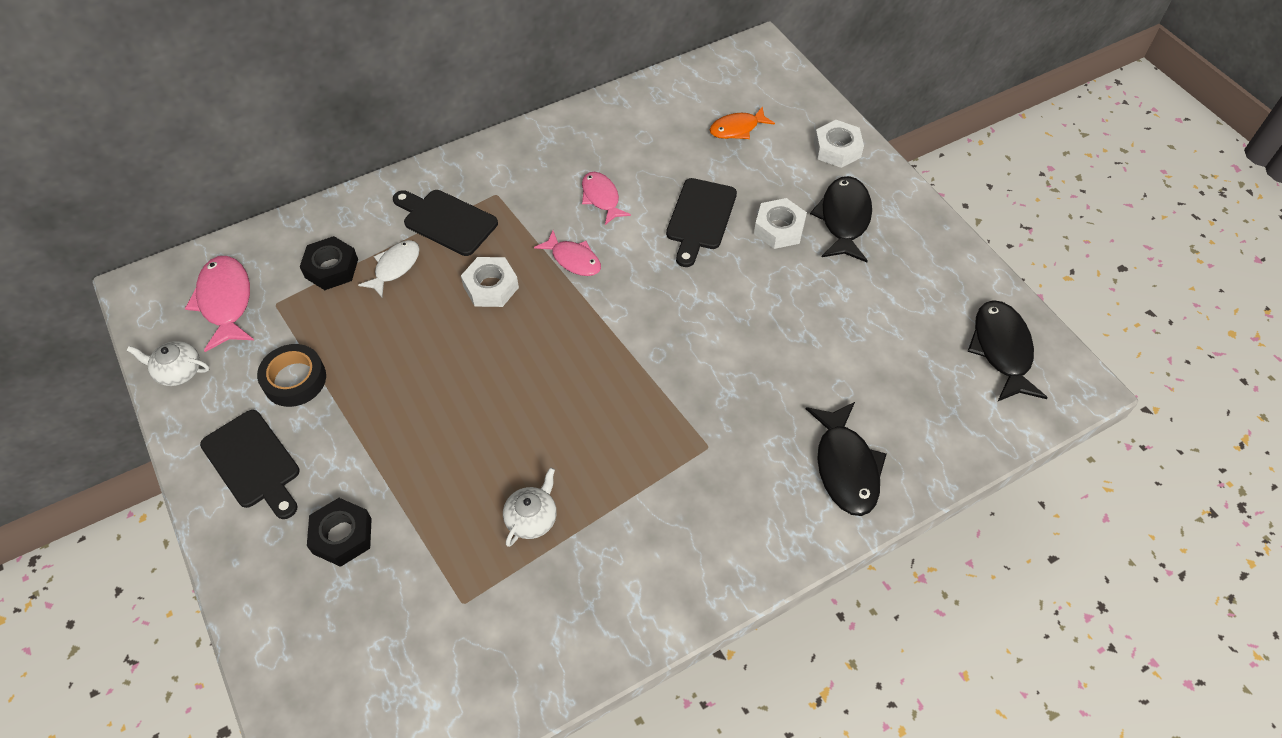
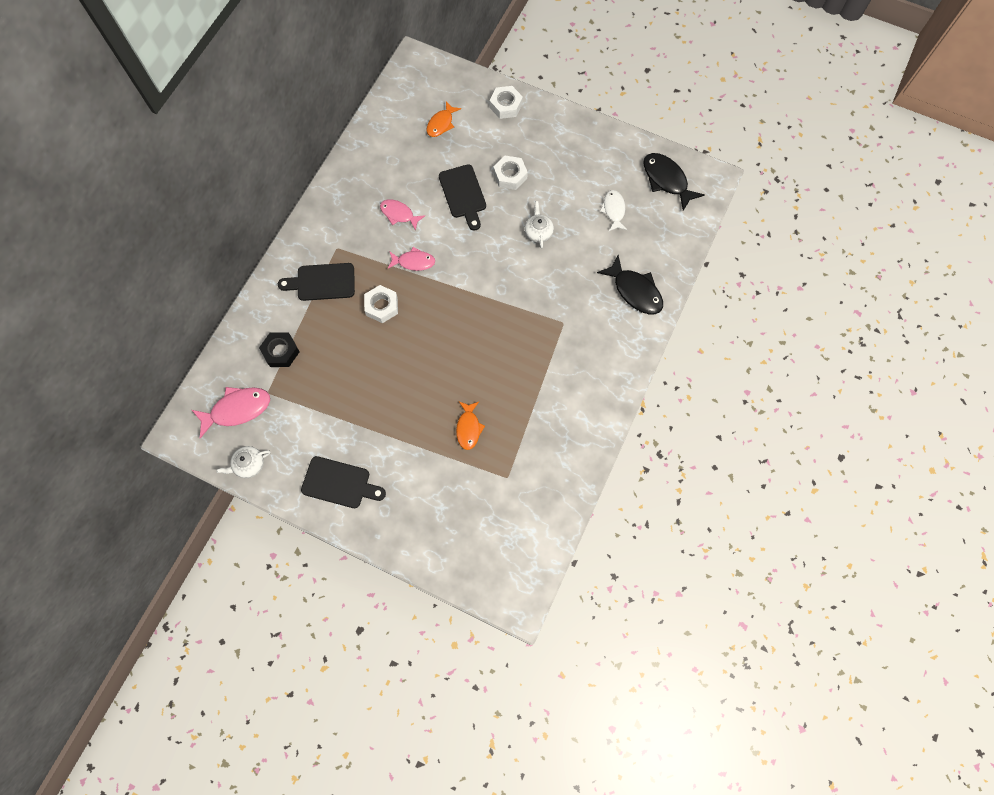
camera: 35 degrees left, 15 degrees up
pink fish [185,256,254,352] -> pink fish turned 120 degrees clockwise [192,387,270,439]
black tape [257,344,326,407] -> none
black nut [307,498,372,567] -> none
white fish [358,240,420,297] -> white fish moved to [600,190,627,232]
white teapot [503,467,557,547] -> white teapot moved to [525,201,554,249]
black fish [810,176,872,262] -> none
none -> orange fish [456,402,485,450]

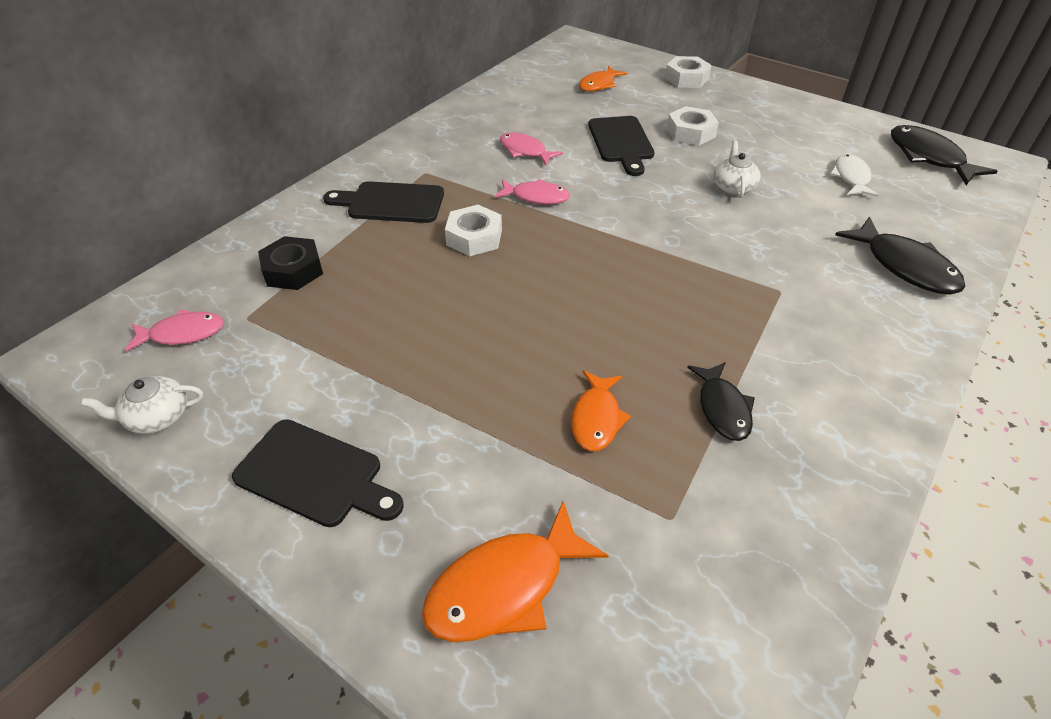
camera: 10 degrees right, 25 degrees down
pink fish [192,387,270,439] -> pink fish [125,309,224,352], size x0.65
none -> orange fish [422,501,609,642]
none -> black fish [687,362,755,441]

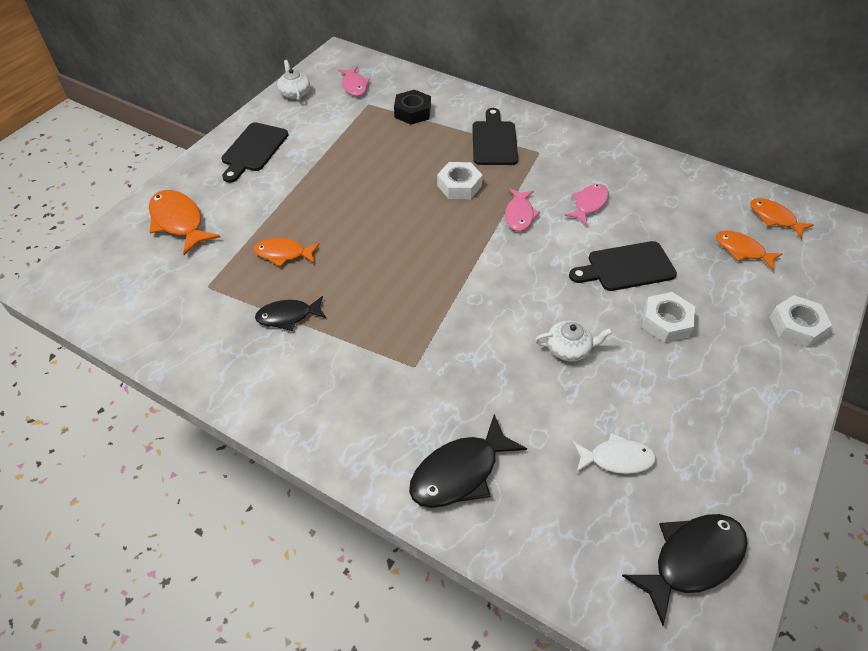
camera: 85 degrees right, 5 degrees up
none -> orange fish [750,198,814,238]

